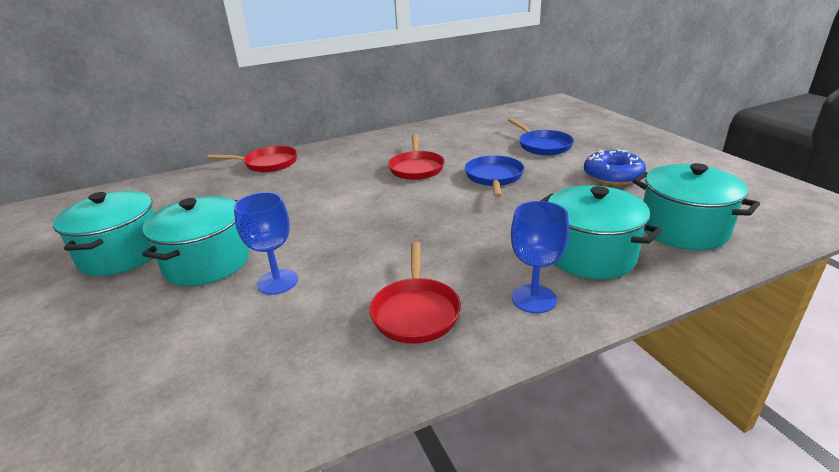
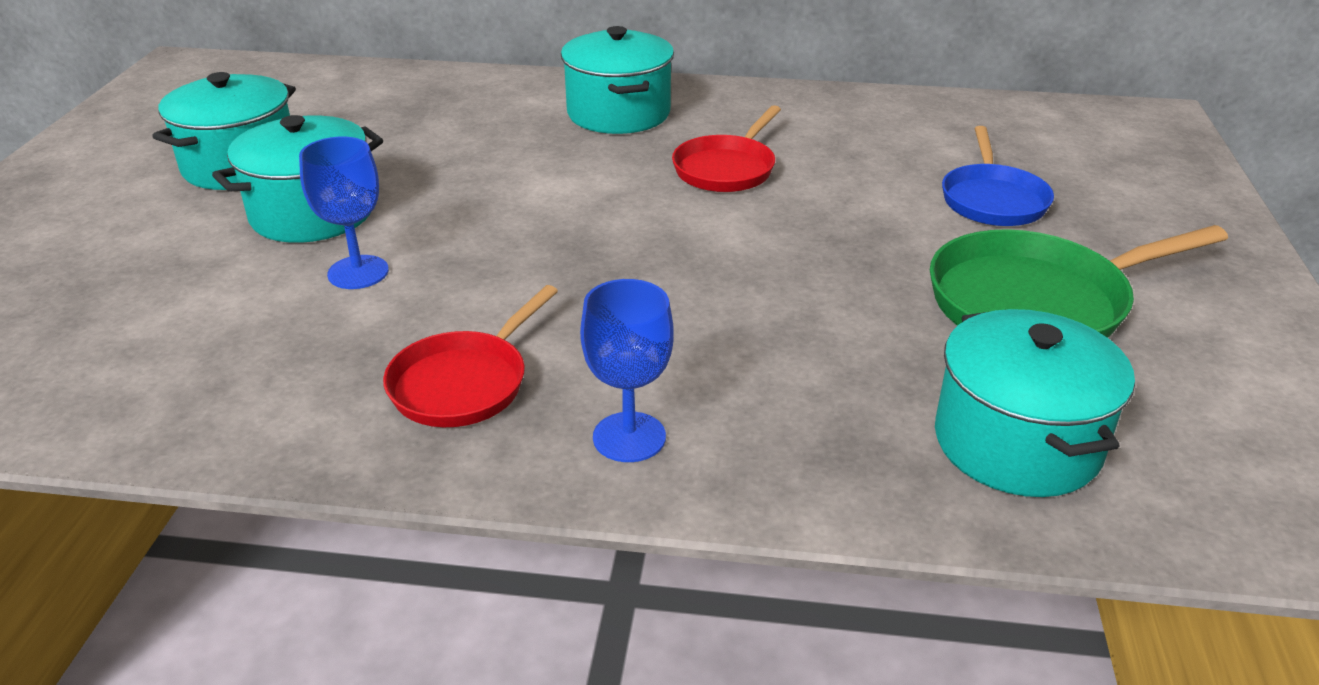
camera: 30 degrees right, 5 degrees up
red pan [207,146,297,172] -> none
blue pan [465,155,524,197] -> none
turquoise pot [541,185,662,279] -> turquoise pot moved to [561,26,674,134]
blue donut [584,149,646,185] -> green pan [930,225,1228,338]

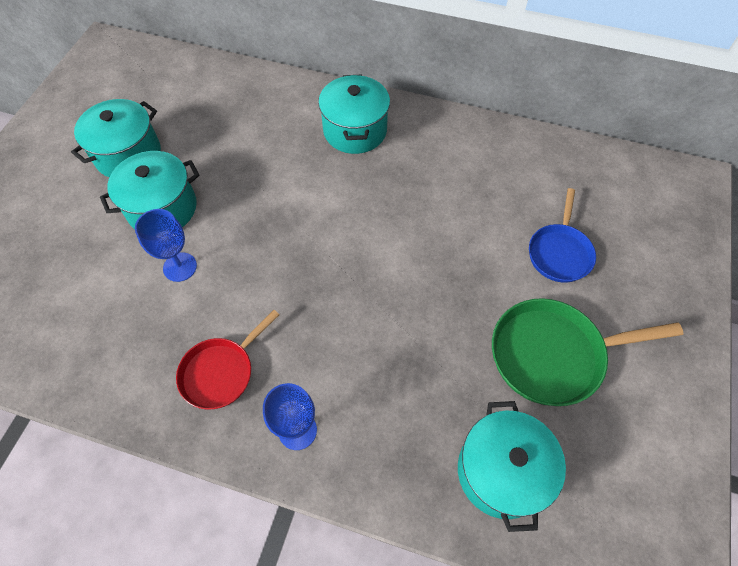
camera: 10 degrees right, 25 degrees up
red pan [672,105,781,192] -> none

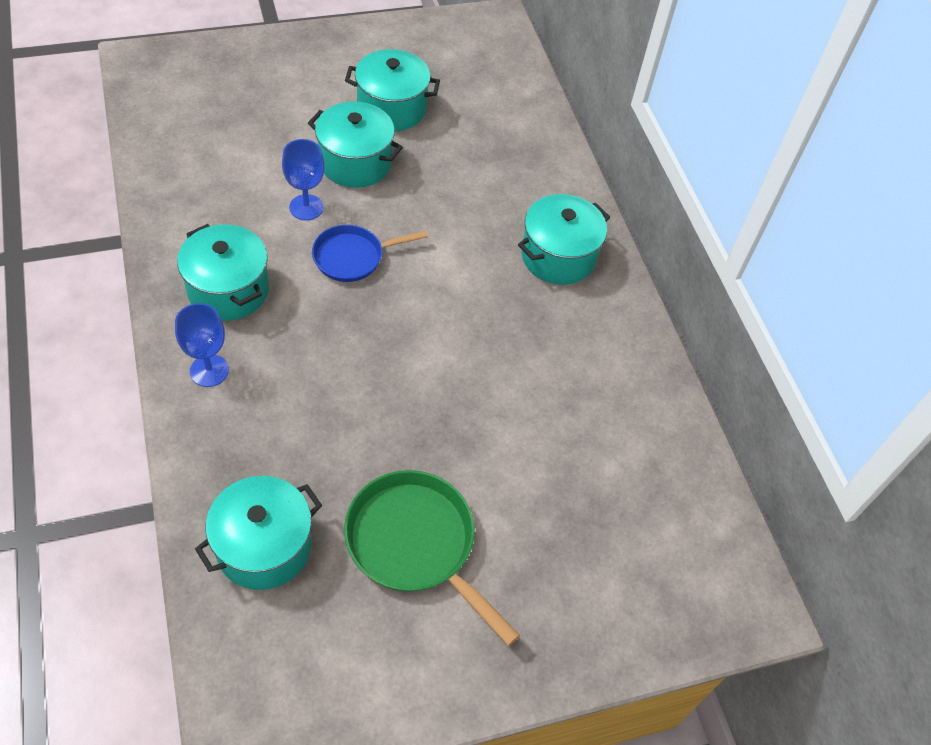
camera: 50 degrees right, 5 degrees down
red pan [176,310,279,410] -> turquoise pot [177,224,269,321]
blue pan [529,188,596,283] -> blue pan moved to [312,225,427,282]

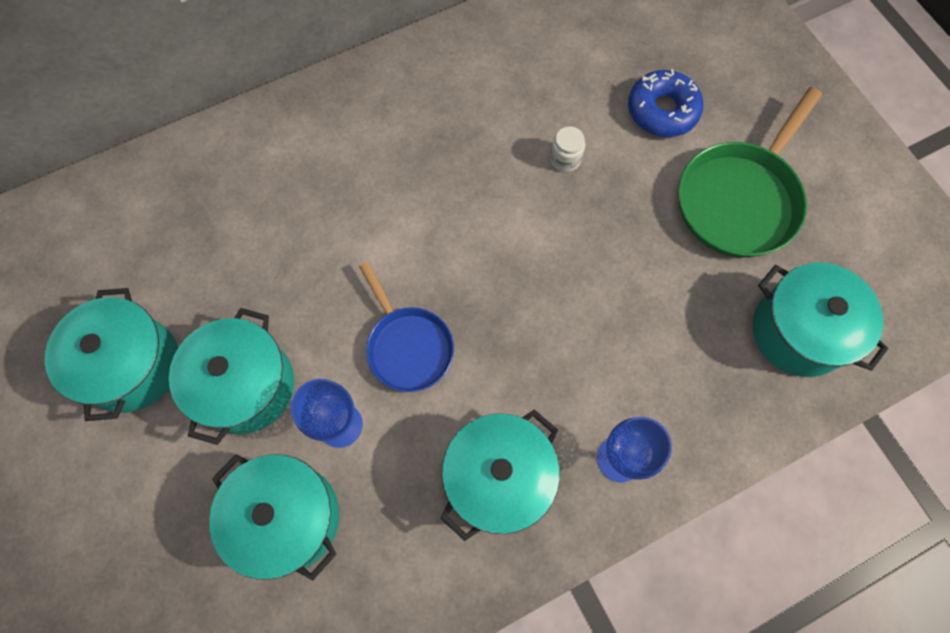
camera: 95 degrees left, 15 degrees up
turquoise pot [518,194,610,285] -> turquoise pot moved to [209,454,339,581]
none -> white jar [550,126,585,172]
none -> blue donut [628,69,703,137]

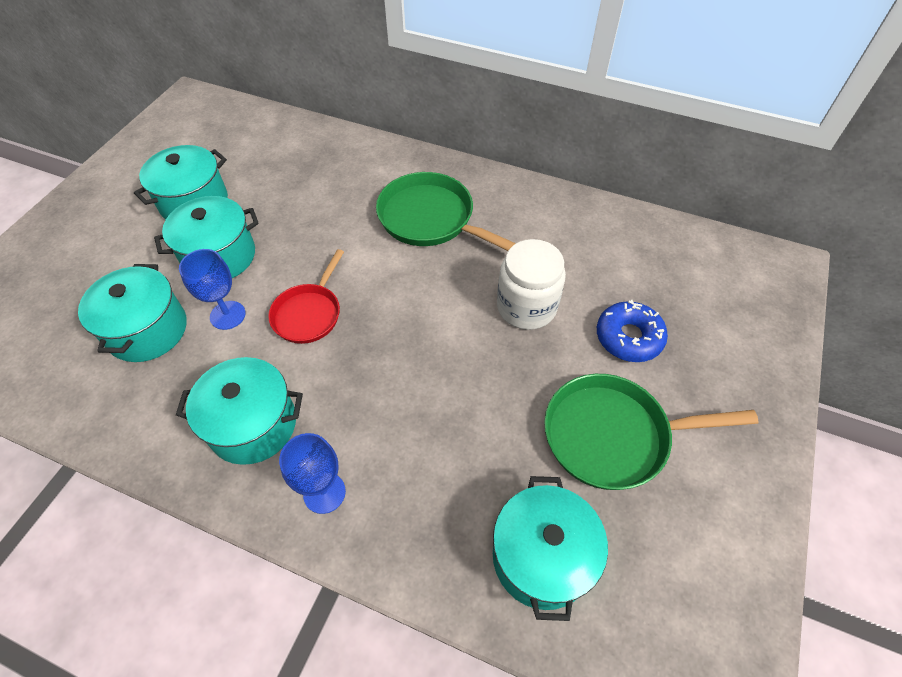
camera: 50 degrees right, 15 degrees down
blue pan [359,262,454,392] -> red pan [268,249,344,344]
white jar [550,126,585,172] -> white jar [497,239,566,330], size x2.18
none -> green pan [376,172,516,251]

